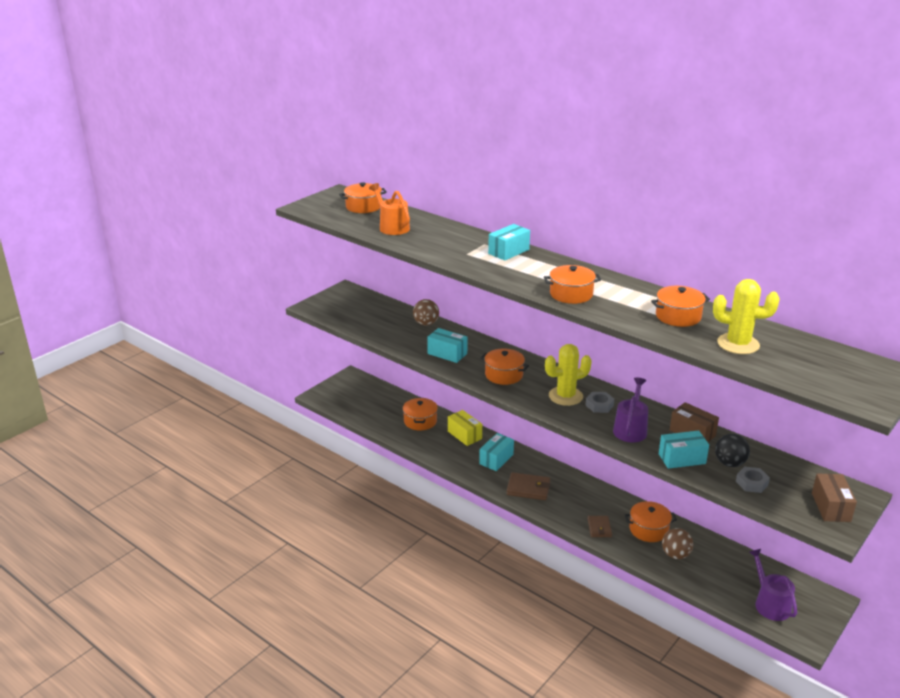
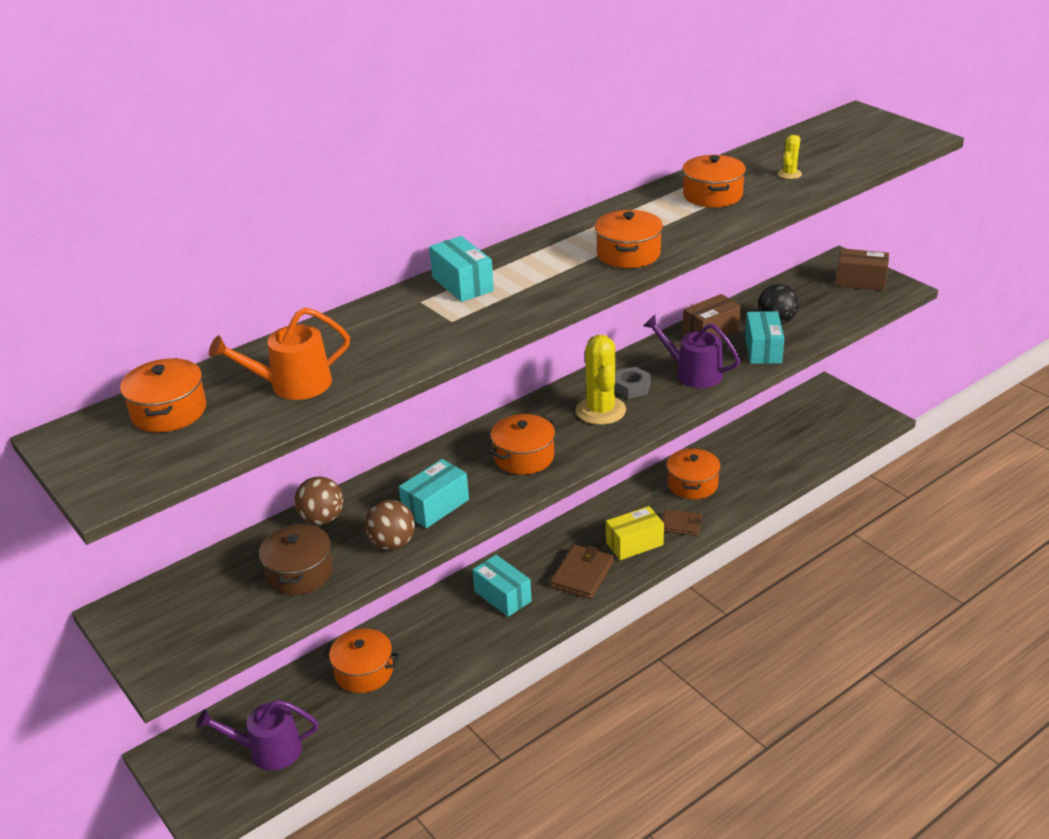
camera: 75 degrees left, 5 degrees up
yellow box [448,410,482,446] -> yellow box moved to [606,506,664,560]
brown ball [662,528,693,559] -> brown ball moved to [365,500,415,550]
yellow cactus [713,279,779,354] -> yellow cactus [778,135,802,179], size x0.47
grey nut [736,467,770,493] -> none
purple watering can [749,549,797,621] -> purple watering can moved to [196,700,318,770]
none -> brown pot [259,523,333,595]

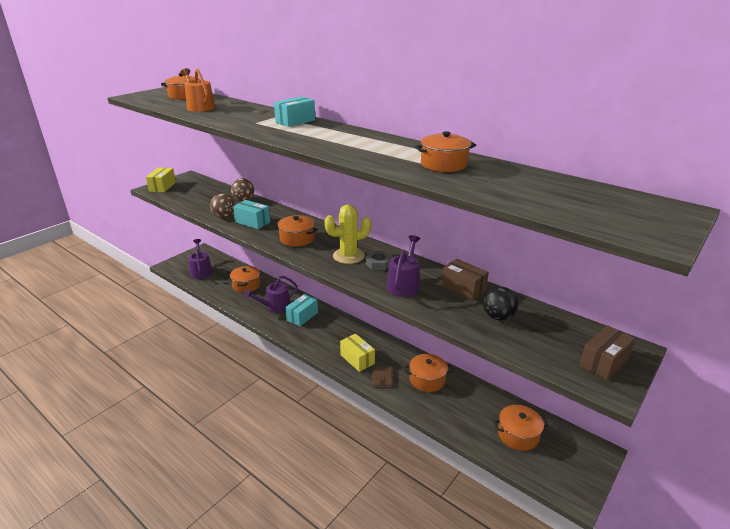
camera: 75 degrees right, 5 degrees down
brown pot [259,523,333,595] -> none
brown wallet [550,545,614,599] -> none
orange pot [595,210,663,268] -> orange pot moved to [493,405,549,451]
turquoise box [745,311,784,364] -> none
yellow cactus [778,135,802,179] -> none
brown box [836,248,889,291] -> brown box turned 45 degrees clockwise [579,325,635,381]
none -> yellow box [146,168,176,192]
none -> purple watering can [244,276,298,313]

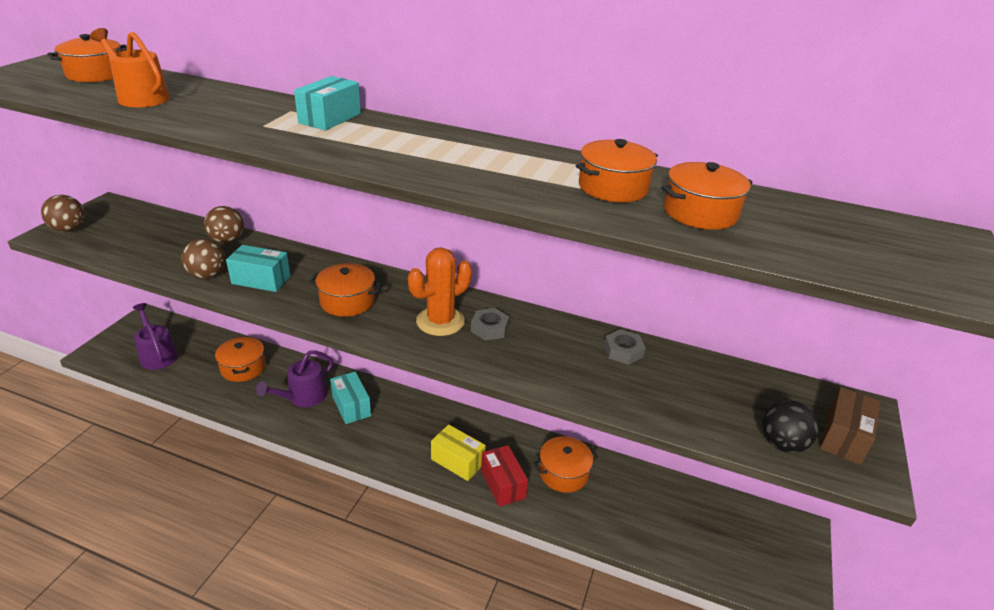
camera: 20 degrees left, 5 degrees up
yellow box [146,168,176,192] -> brown ball [41,195,85,232]
turquoise box [285,294,318,327] -> turquoise box turned 45 degrees counterclockwise [330,372,371,424]
yellow cactus [325,205,371,264] -> orange cactus [408,247,472,336]
brown wallet [372,367,392,387] -> red box [481,445,528,507]
purple watering can [387,235,420,297] -> none
brown box [442,259,489,300] -> grey nut [604,329,645,365]
black ball [483,287,518,321] -> black ball moved to [762,400,819,453]
orange pot [493,405,549,451] -> orange pot moved to [661,162,753,230]

